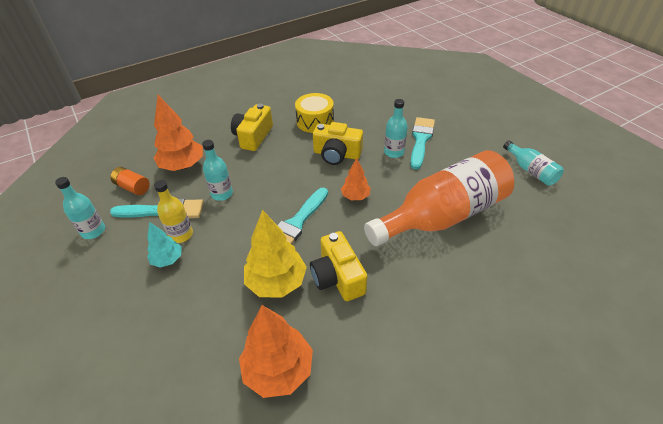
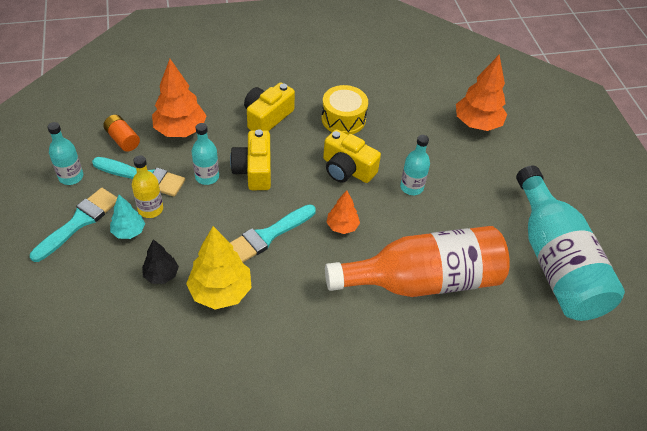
camera: 15 degrees right, 5 degrees up
orange tree [239,305,313,398] -> orange tree moved to [456,54,507,131]
yellow camera [310,231,367,301] -> yellow camera moved to [230,129,271,190]
turquoise brush [410,117,435,170] -> turquoise brush moved to [30,188,117,262]
turquoise bottle [503,140,564,186] -> turquoise bottle [516,166,625,321], size x2.22
none -> black tree [142,239,179,284]

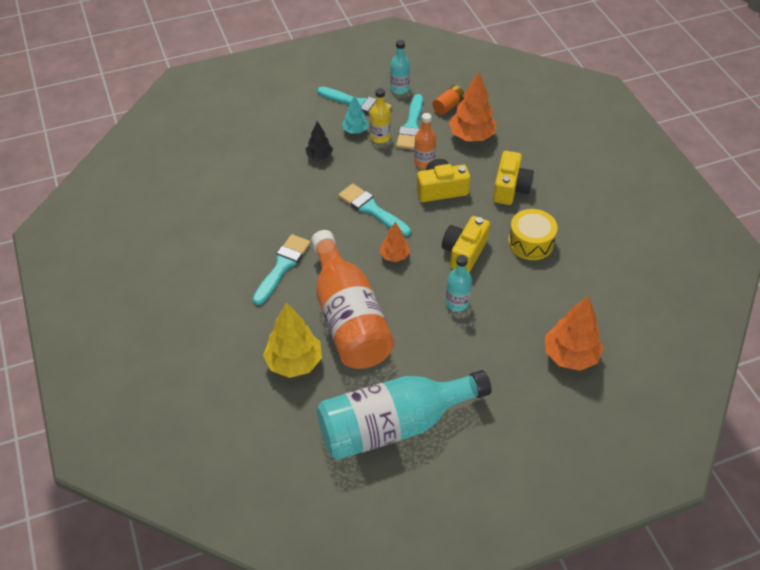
camera: 85 degrees right, 0 degrees up
yellow tree [186,226,252,309] -> yellow tree moved to [263,303,322,378]
turquoise bottle [192,123,219,185] -> orange bottle [414,113,436,169]
yellow camera [244,82,295,131] -> yellow camera turned 75 degrees clockwise [493,151,534,205]
none -> turquoise brush [253,234,311,305]

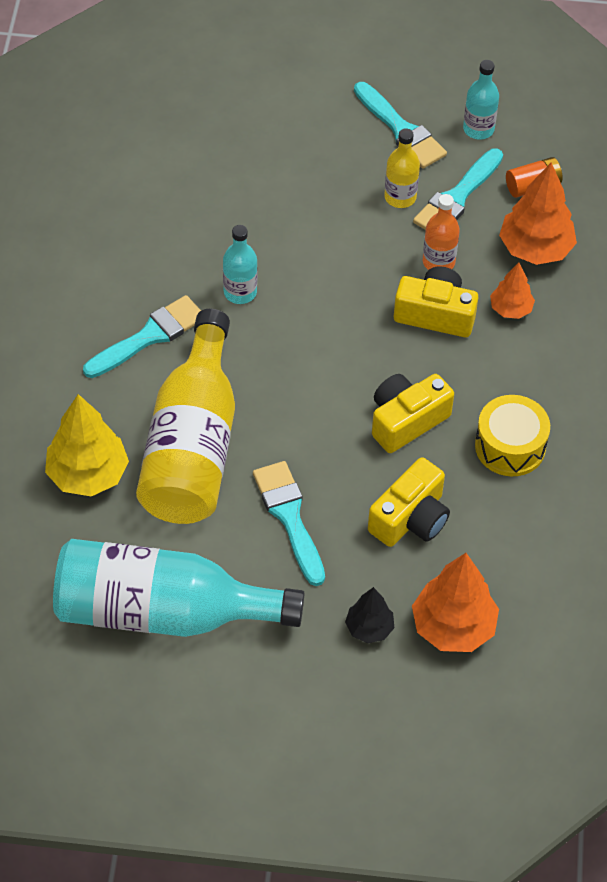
camera: 25 degrees right, 5 degrees up
black tree [306,121,333,159] -> black tree moved to [345,587,394,643]
orange bottle [311,230,394,369] -> yellow bottle [136,309,235,524]
turquoise brush [338,184,411,236] -> turquoise brush moved to [253,461,325,586]
turquoise tree [342,95,369,134] -> none
orange tree [380,222,410,262] -> orange tree moved to [490,262,535,319]
turquoise bottle [446,255,472,312] -> turquoise bottle moved to [223,225,257,304]
yellow camera [493,151,534,205] -> yellow camera moved to [368,457,450,547]

